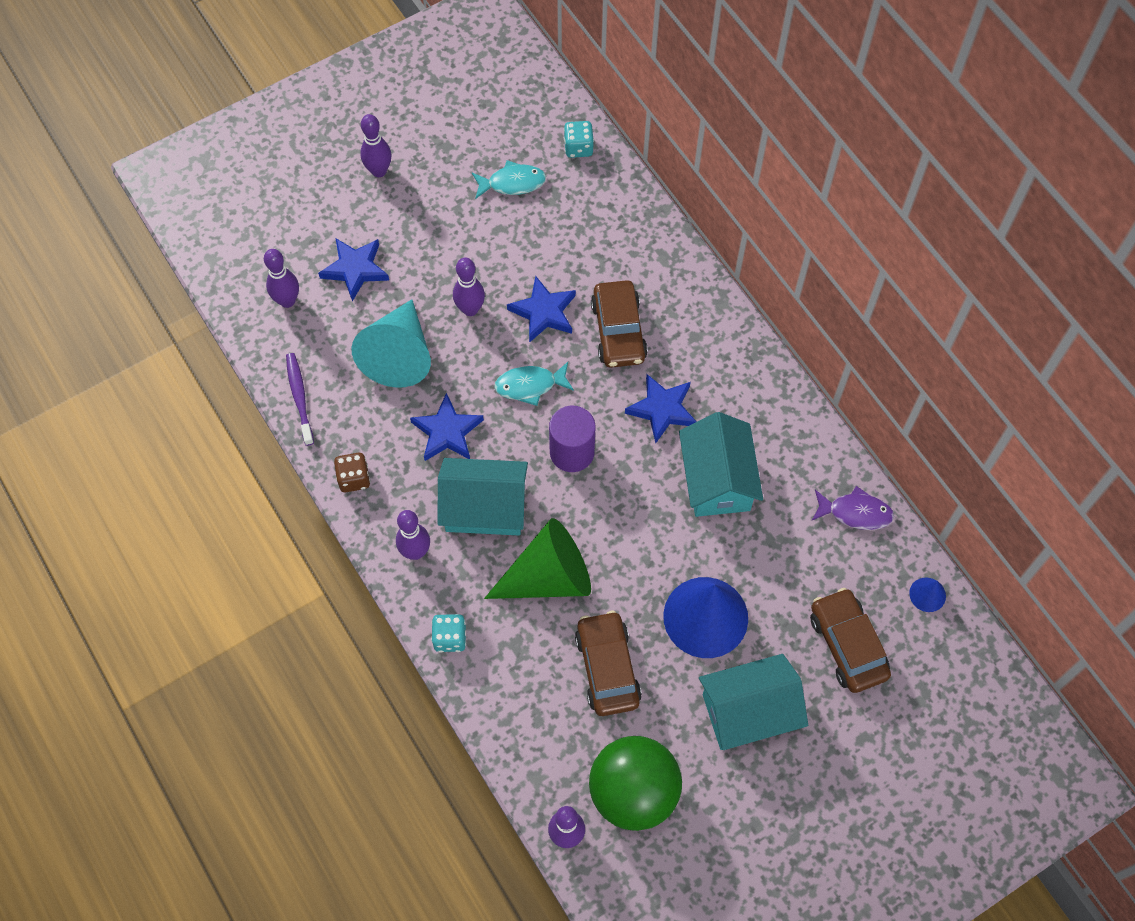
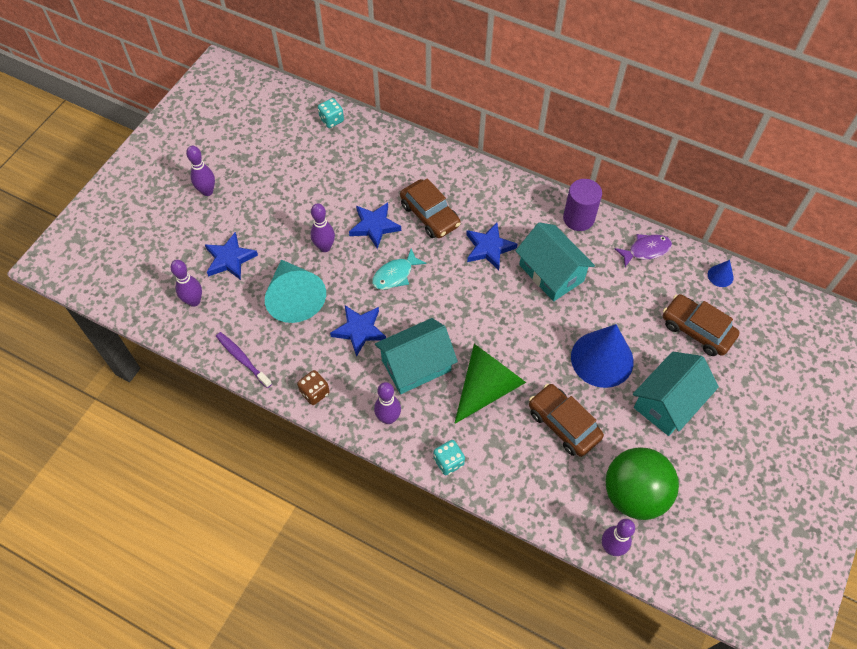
camera: 30 degrees left, 5 degrees down
turquoise fish [472,160,546,199] -> none
purple cylinder [549,406,596,472] -> purple cylinder moved to [563,179,602,231]

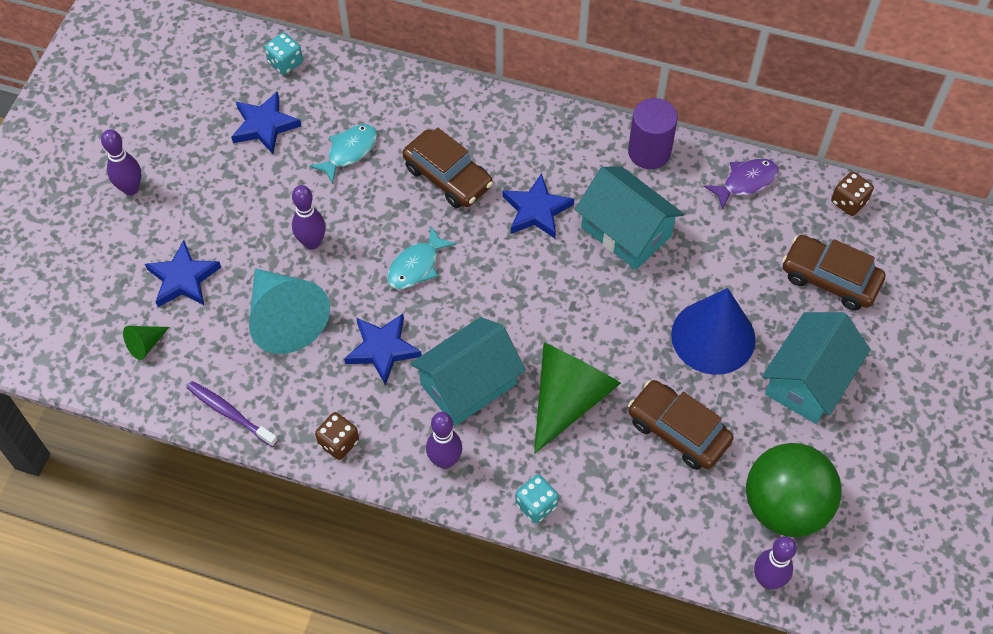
camera: 10 degrees left, 0 degrees up
purple bowling pin [171,260,202,307] -> green cone [123,326,169,360]
blue star [349,203,401,249] -> blue star moved to [231,91,301,154]
blue cone [708,260,734,287] -> brown dice [831,172,874,216]
none -> turquoise fish [310,124,377,184]

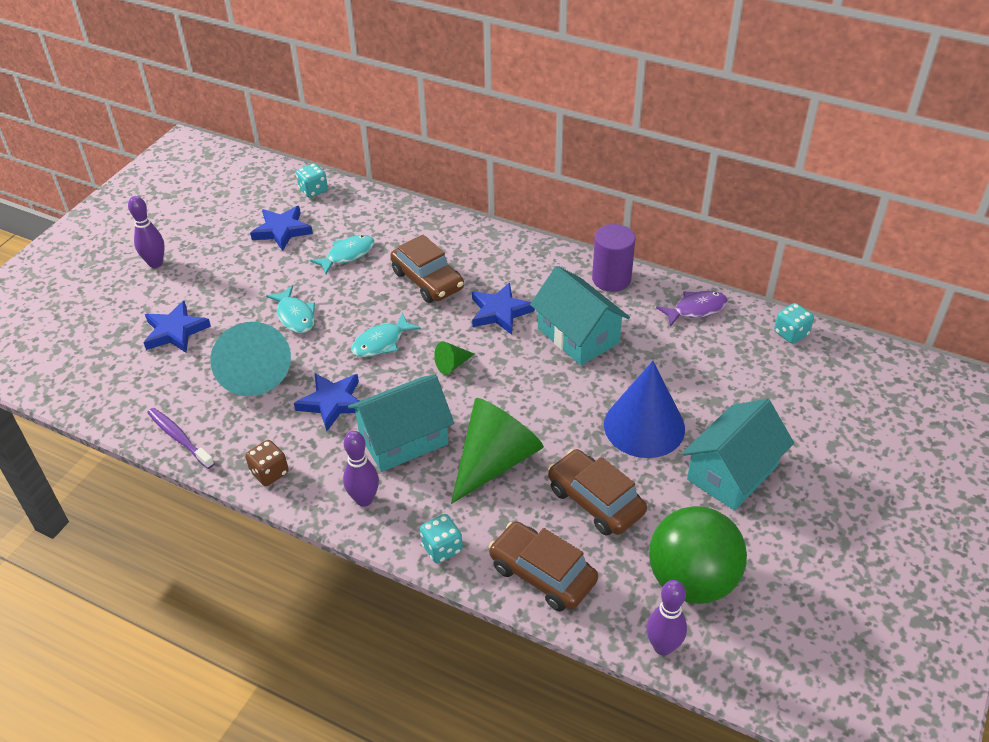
camera: 10 degrees right, 15 degrees down
green cone [123,326,169,360] -> green cone moved to [434,341,474,375]
purple bowling pin [292,185,326,250] -> turquoise fish [266,285,315,333]
brown car [782,235,886,311] -> brown car moved to [488,521,598,611]
brown dice [831,172,874,216] -> turquoise dice [774,303,814,344]

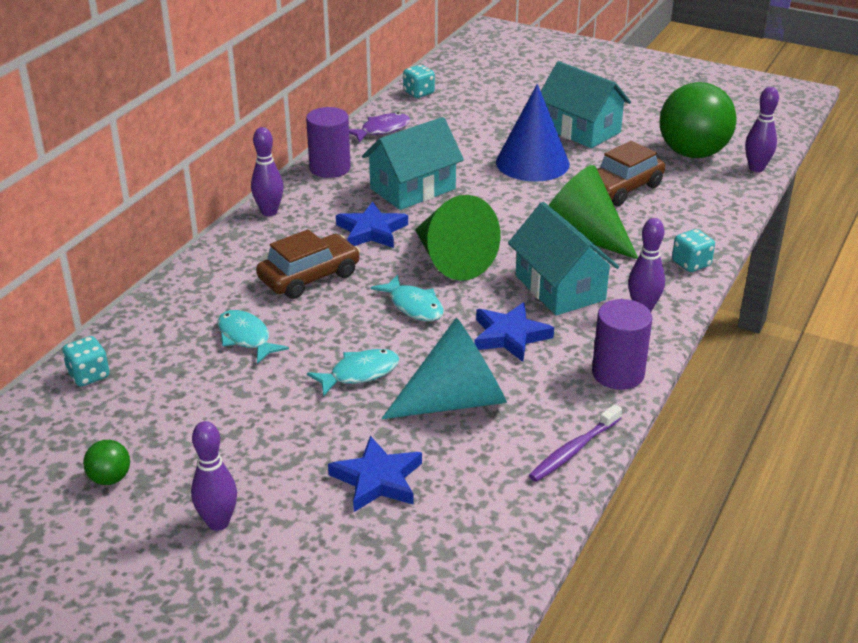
camera: 90 degrees left, 10 degrees down
brown dice [245,440,289,486] -> purple cylinder [592,299,652,390]
blue star [250,206,313,251] -> none
green cone [434,341,474,375] -> green cone [415,195,500,281], size x2.31
brown car [488,521,598,611] -> none
purple fish [656,291,728,327] -> purple fish turned 75 degrees clockwise [349,112,410,143]
none -> green ball [83,440,130,485]
none -> purple bowling pin [251,127,284,216]

